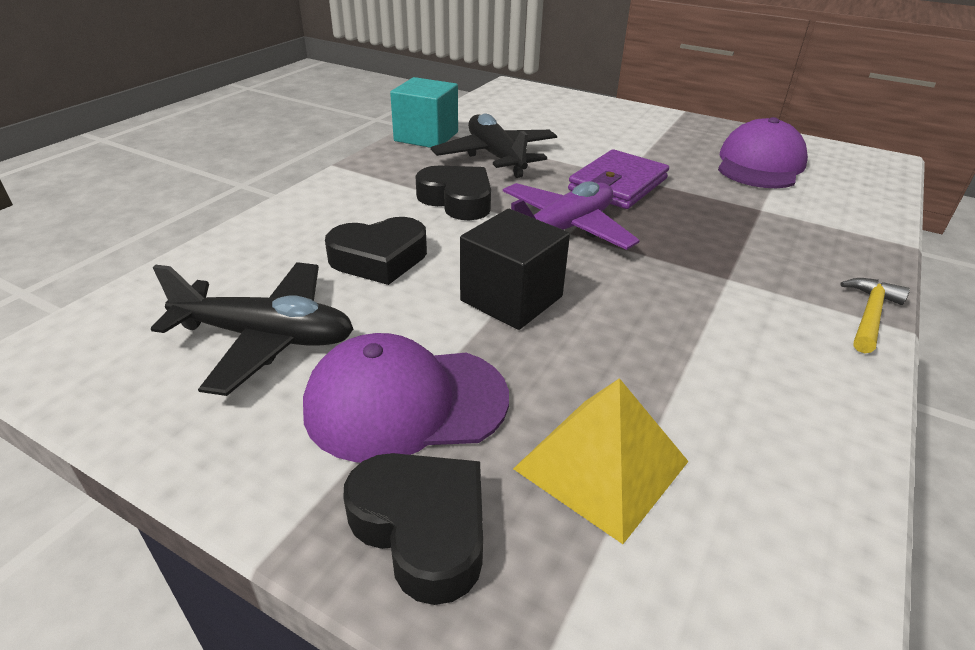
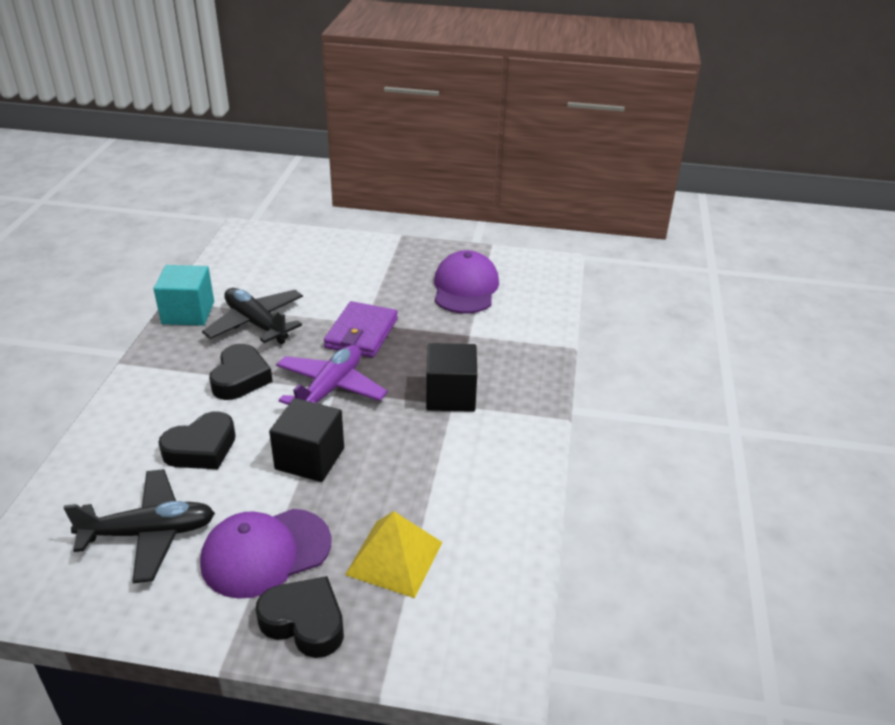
camera: 20 degrees left, 0 degrees up
black heart [415,166,491,221] -> black heart turned 75 degrees clockwise [209,344,273,400]
yellow hammer [840,278,910,353] -> none
none -> black cube [426,343,477,412]

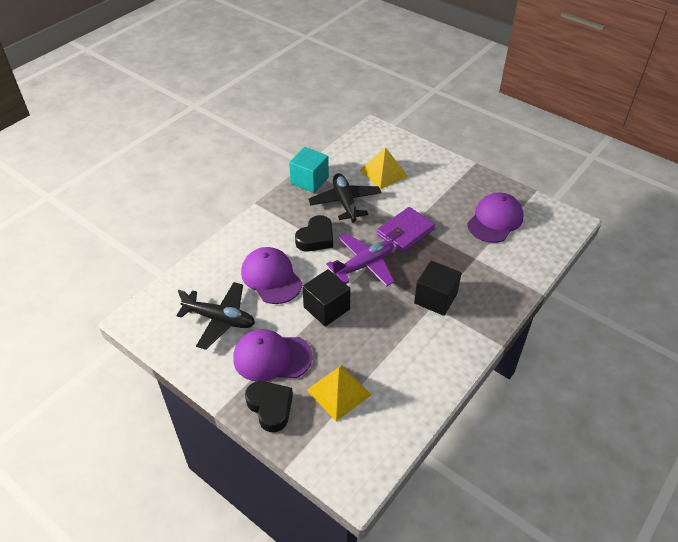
camera: 30 degrees right, 10 degrees up
black heart [158,412,236,469] -> purple cap [241,247,302,304]
none -> yellow pyramid [359,147,408,189]

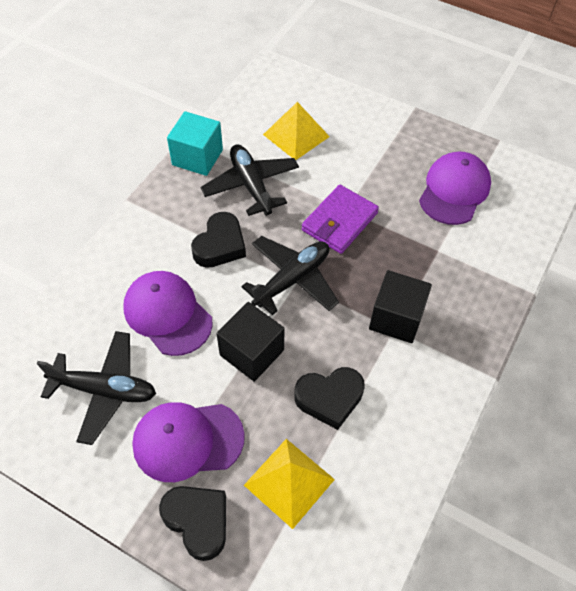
camera: 10 degrees left, 10 degrees up
purple plane [326,234,395,287] -> black plane [241,236,339,315]
none -> black heart [294,367,365,430]

